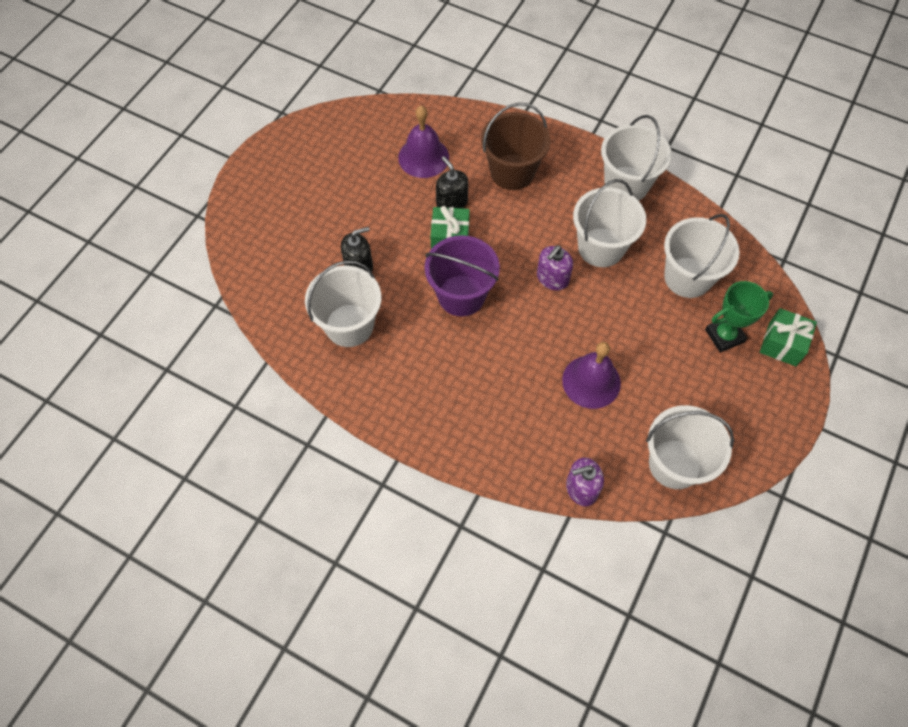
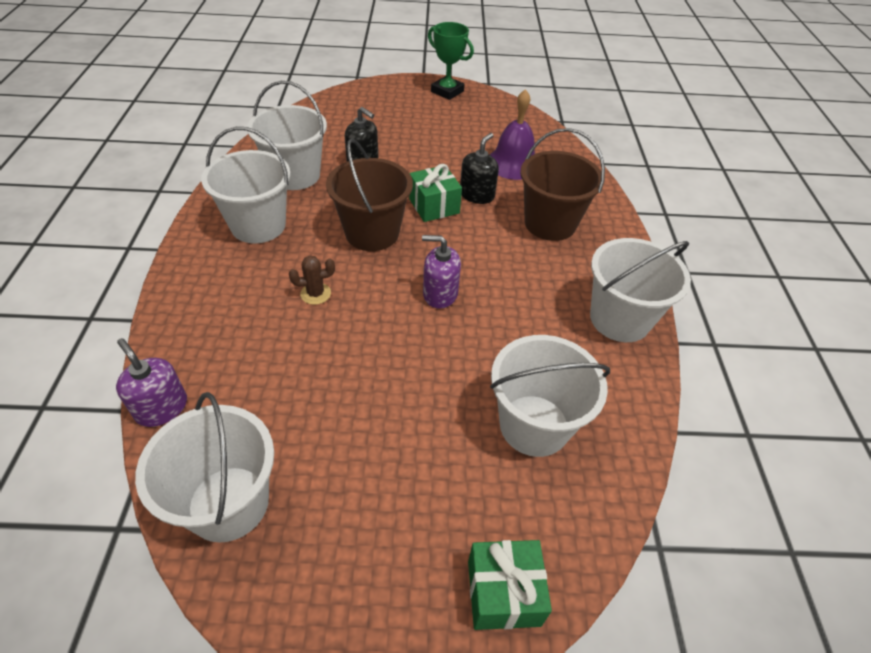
camera: 60 degrees right, 15 degrees down
purple bucket [425,235,500,317] -> brown bucket [326,138,413,251]
purple bell [562,342,621,409] -> none
white bucket [573,179,646,267] -> white bucket moved to [201,127,291,243]
green trophy [705,281,773,353] -> green trophy moved to [428,22,474,100]
none -> brown cactus [289,256,335,305]

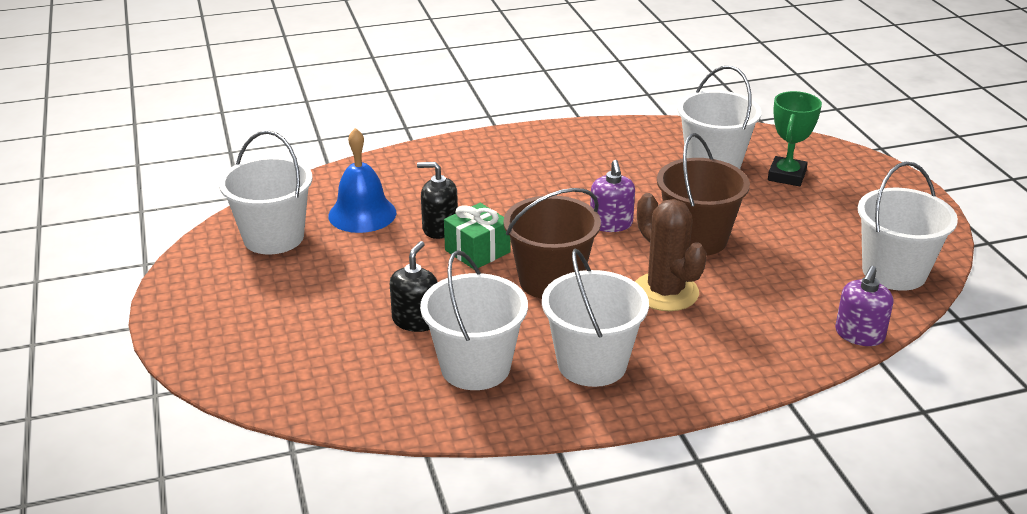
camera: 105 degrees left, 15 degrees down
brown cactus [289,256,335,305] -> brown cactus [635,193,707,311], size x2.02
green trophy [428,22,474,100] -> green trophy moved to [768,91,822,186]
green gift [468,540,552,630] -> none
purple bell [490,89,535,180] -> blue bell [328,128,397,233]
brown bucket [520,128,605,241] -> brown bucket moved to [657,133,750,255]
white bucket [590,238,691,342] -> white bucket moved to [219,130,313,254]

